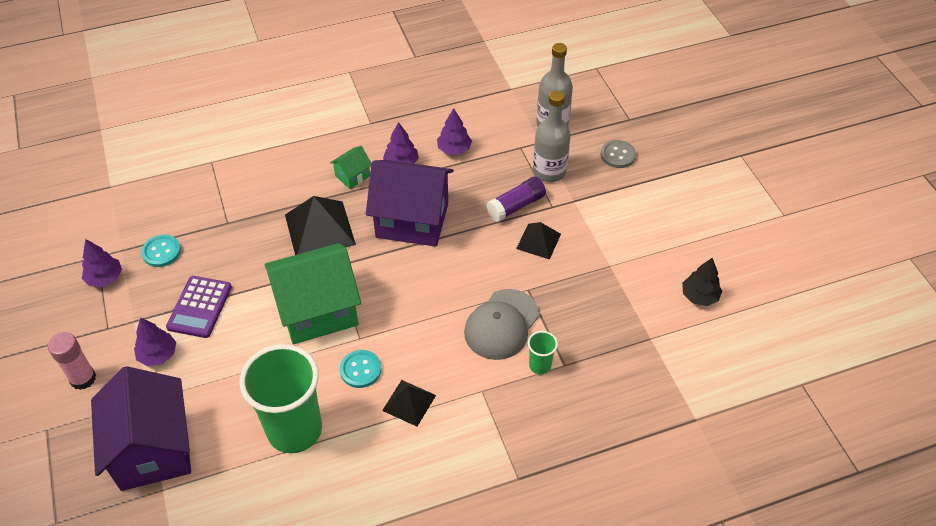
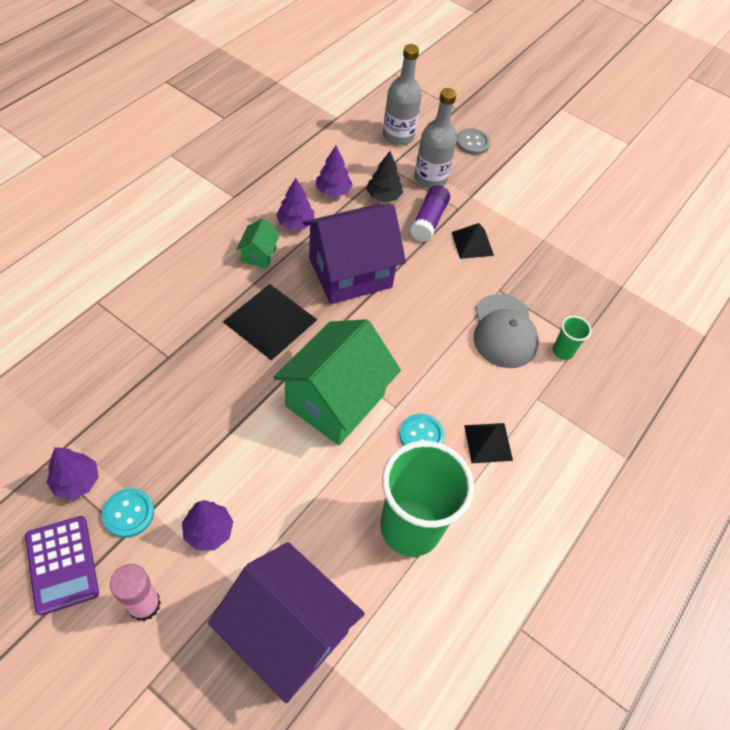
camera: 40 degrees left, 5 degrees up
turquoise button [141,235,181,267] -> turquoise button moved to [102,488,154,538]
purple calculator [166,276,232,338] -> purple calculator moved to [25,516,99,615]
black tree [682,258,722,306] -> black tree moved to [366,151,403,202]

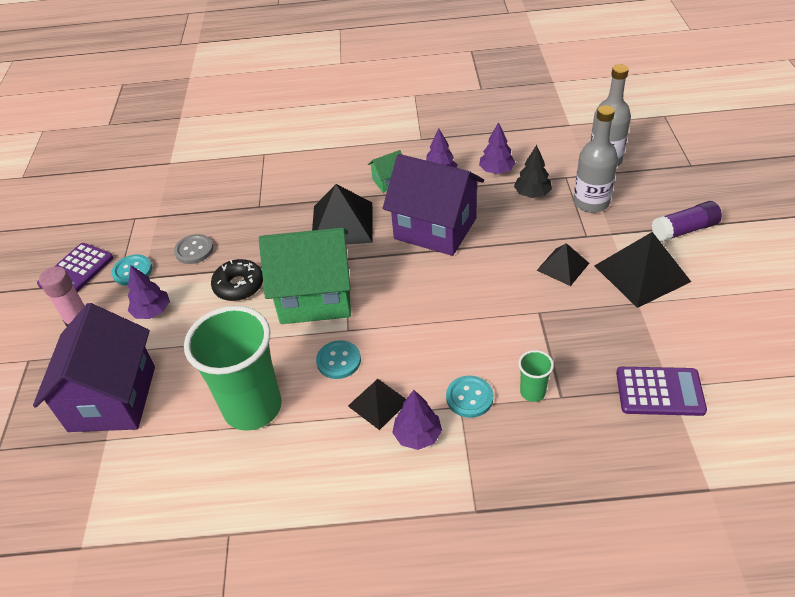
camera: 60 degrees right, 10 degrees down
purple tree [46,447,99,500] -> purple tree moved to [392,390,442,450]
purple glue stick [410,185,450,242] -> purple glue stick moved to [652,201,722,242]
grey button [456,128,490,155] -> grey button moved to [174,234,213,264]
grey cap [474,294,539,368] -> none
none -> black donut [211,259,263,301]
none -> turquoise button [446,375,493,418]
none -> black pyramid [594,232,691,308]
none -> purple calculator [616,367,707,416]

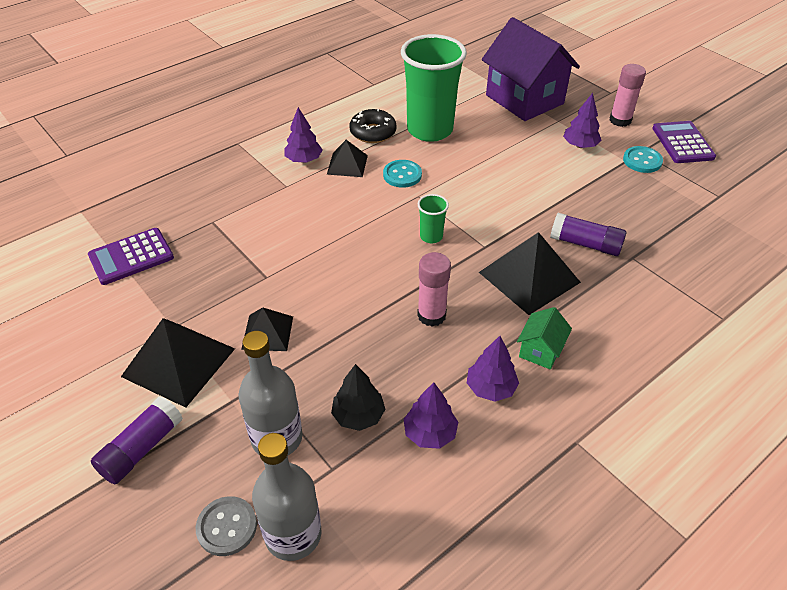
camera: 140 degrees right, 0 degrees up
grey button [174,234,213,264] -> grey button moved to [196,496,257,556]
black donut [211,259,263,301] -> black donut moved to [350,109,396,143]
green house [259,228,351,324] -> none
purple house [383,154,484,256] -> pink glue stick [417,252,451,327]
turquoise button [446,375,493,418] -> none
green cup [518,350,554,402] -> green cup moved to [418,194,449,243]
none -> purple glue stick [550,213,626,256]

